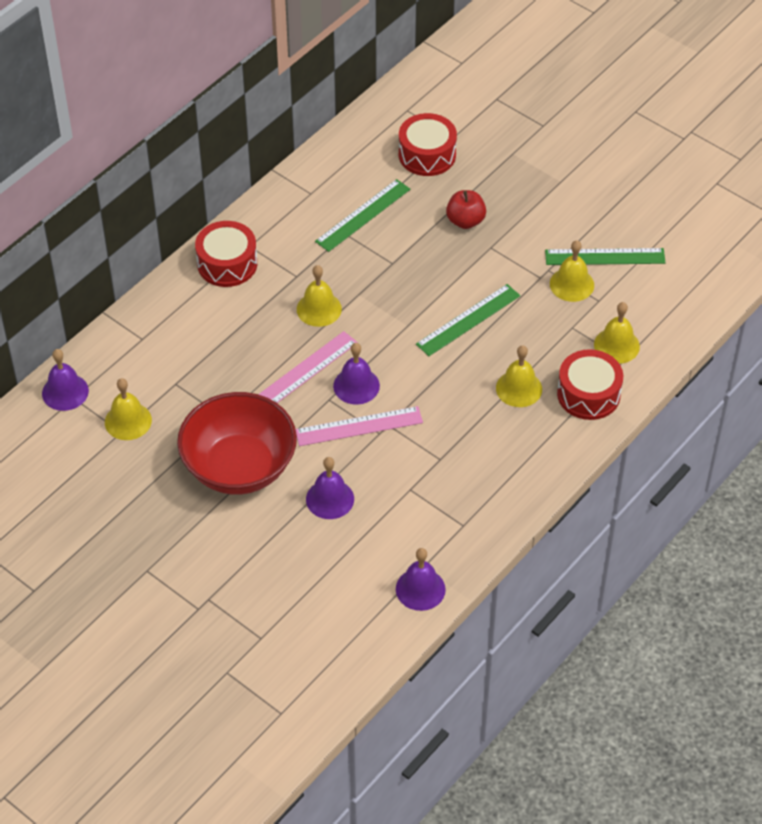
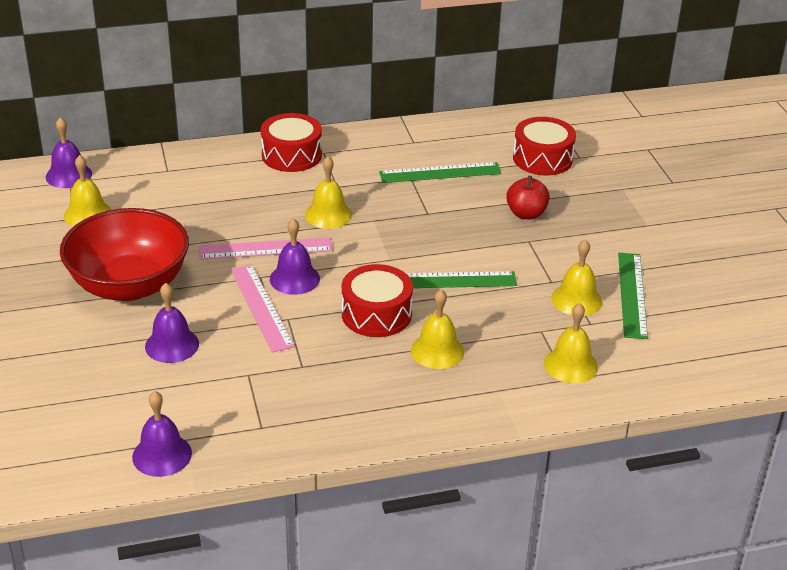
camera: 35 degrees right, 15 degrees down
pink ruler [296,406,423,446] -> pink ruler turned 45 degrees clockwise [230,264,295,353]
green ruler [545,248,666,265] -> green ruler turned 60 degrees clockwise [618,253,648,339]
red drum [557,349,623,420] -> red drum moved to [342,264,413,337]

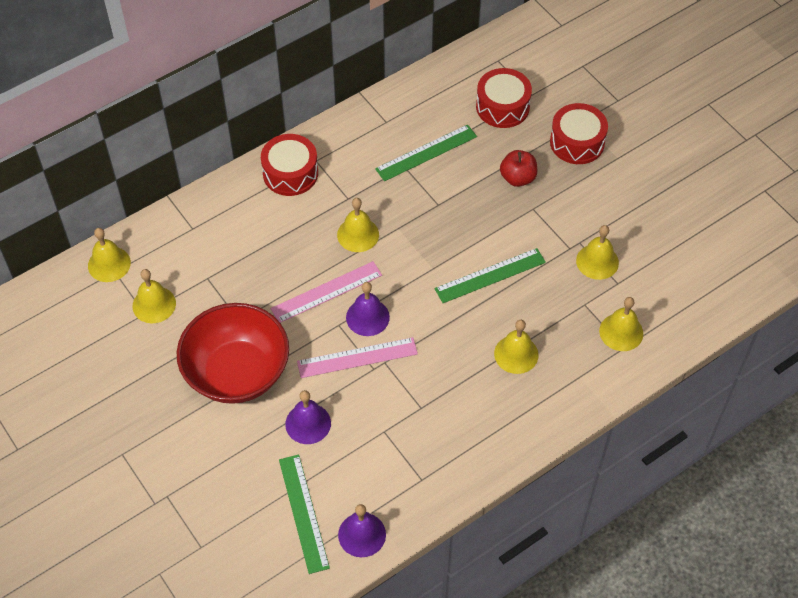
camera: 20 degrees left, 20 degrees up
purple bell [46,117,92,188] -> yellow bell [88,228,131,282]
pink ruler [230,264,295,353] -> pink ruler turned 60 degrees counterclockwise [297,337,418,378]
red drum [342,264,413,337] -> red drum moved to [550,103,608,164]
green ruler [618,253,648,339] -> green ruler moved to [279,454,330,574]

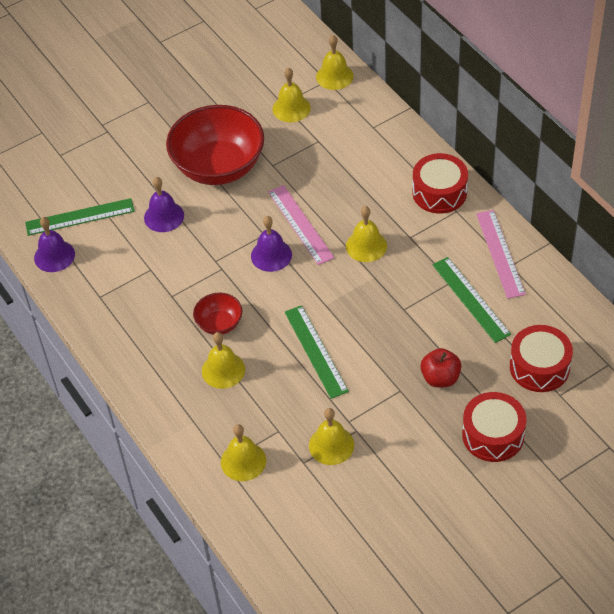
camera: 95 degrees right, 5 degrees down
pink ruler [297,337,418,378] -> pink ruler moved to [476,210,526,299]
none -> red bowl [193,293,242,335]

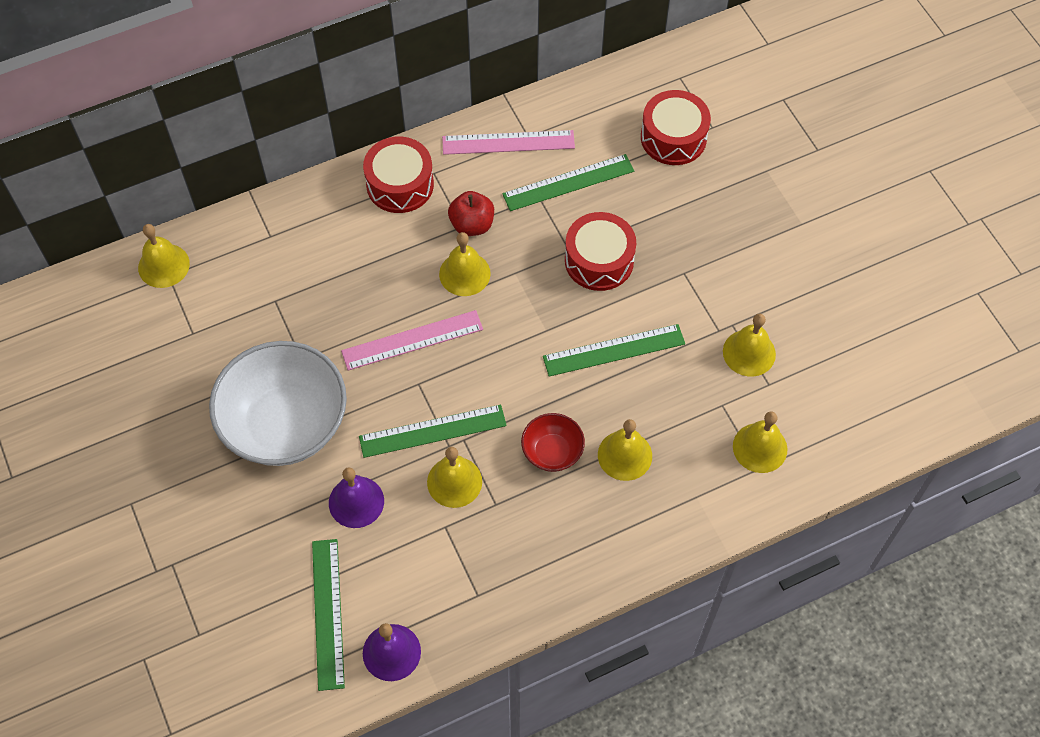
camera: 85 degrees left, 10 degrees up
red bowl [166,105,264,185] -> white bowl [209,341,347,466]
purple bell [251,216,292,272] -> none
yellow bell [273,67,311,122] -> yellow bell moved to [427,447,482,508]
red apple [420,348,462,387] -> red apple moved to [448,191,494,236]
red drum [462,392,526,462] -> red drum moved to [565,212,636,291]
none -> green ruler [359,404,507,458]

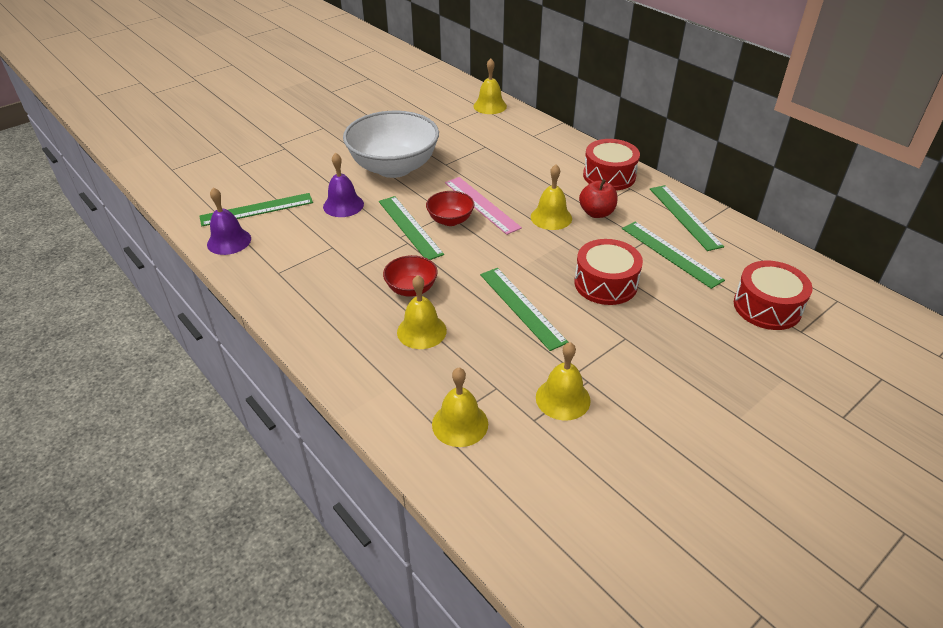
camera: 75 degrees right, 20 degrees down
yellow bell [427,447,482,508] -> none
pink ruler [442,130,575,155] -> green ruler [650,185,724,251]
none -> red bowl [426,191,474,226]

